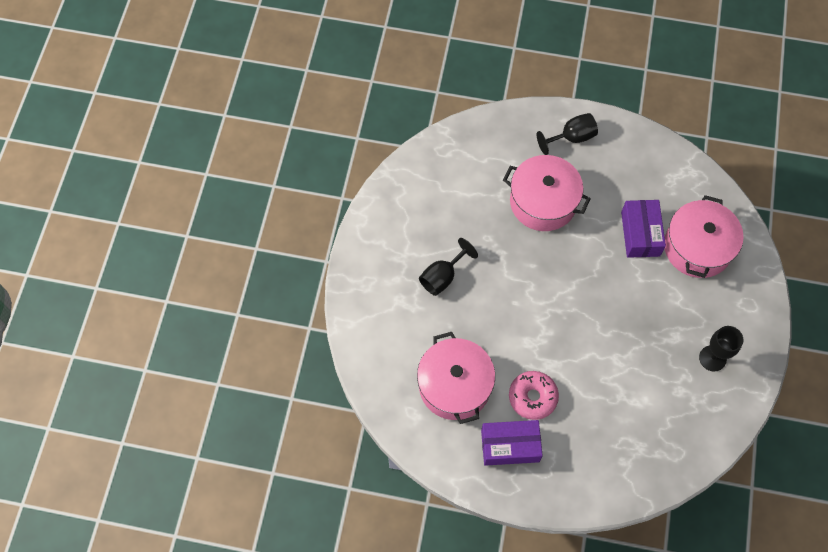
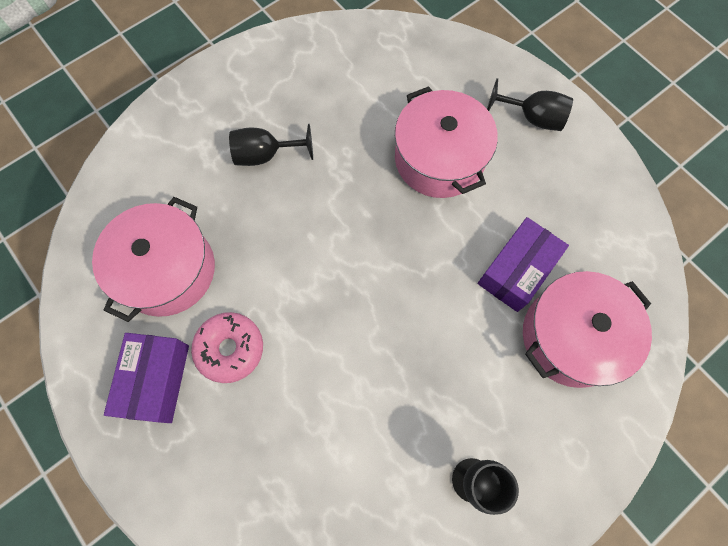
camera: 40 degrees right, 5 degrees up
purple box [481,420,543,466] -> purple box turned 60 degrees clockwise [104,333,189,423]

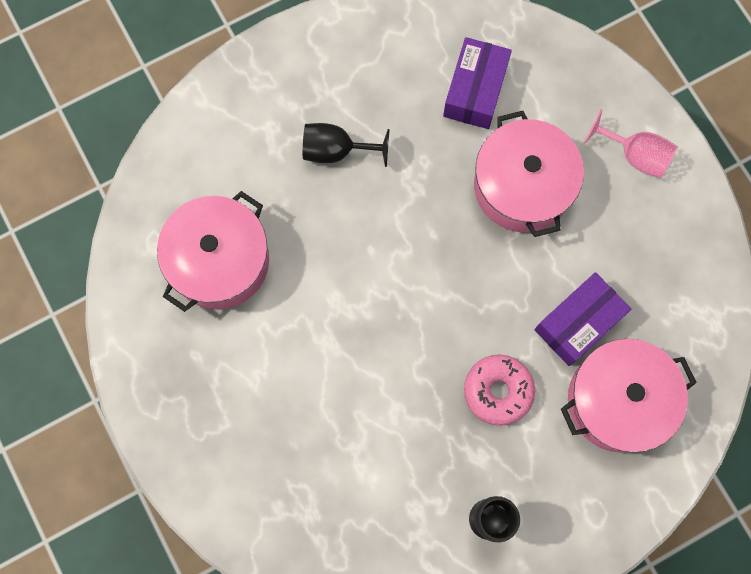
camera: 10 degrees right, 5 degrees up
purple box [104,333,189,423] -> purple box moved to [443,37,512,129]
pink donut [191,312,263,383] -> pink donut moved to [464,354,535,426]
black goblet [487,78,573,131] -> pink goblet [584,109,678,179]

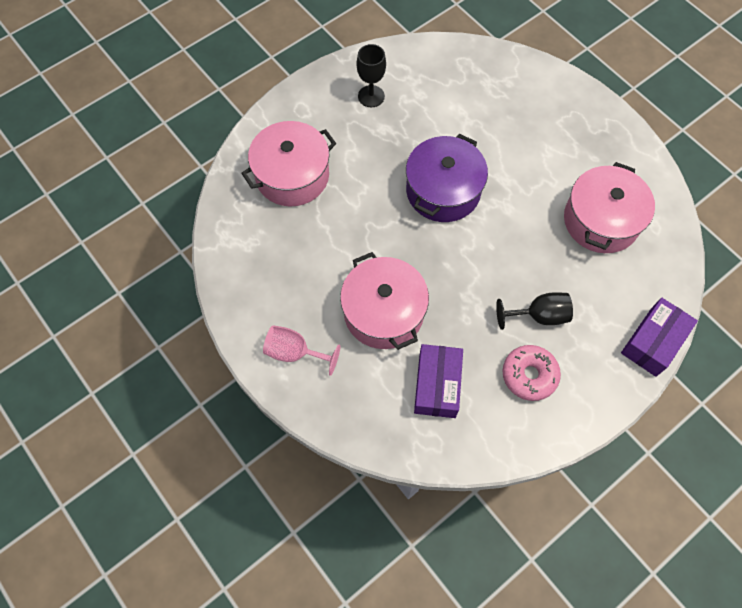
camera: 170 degrees right, 10 degrees down
pink donut [464,354,535,426] -> pink donut moved to [502,345,561,401]
purple box [534,272,631,366] -> purple box moved to [621,298,698,377]
none -> purple pot [406,134,488,222]

